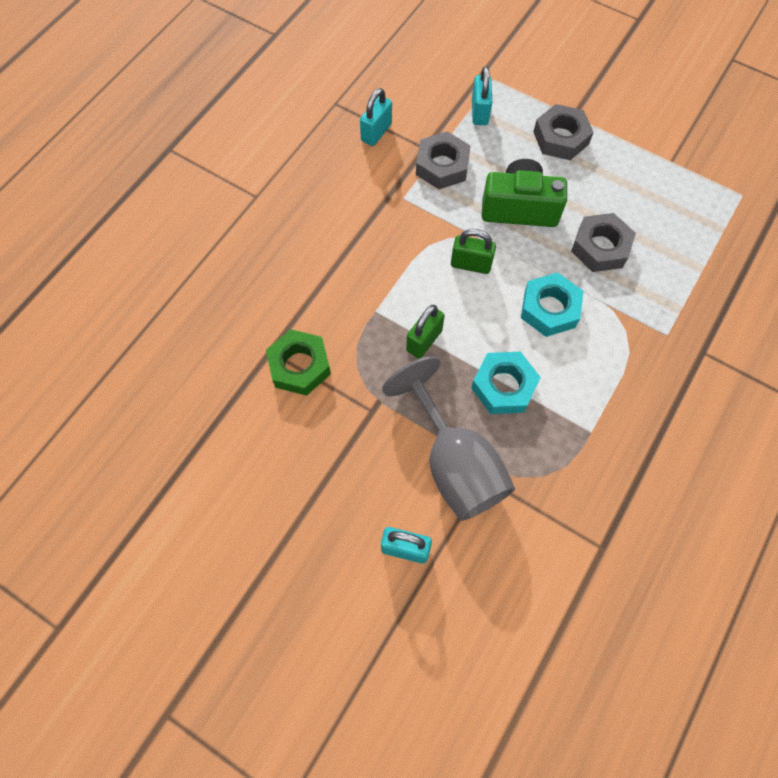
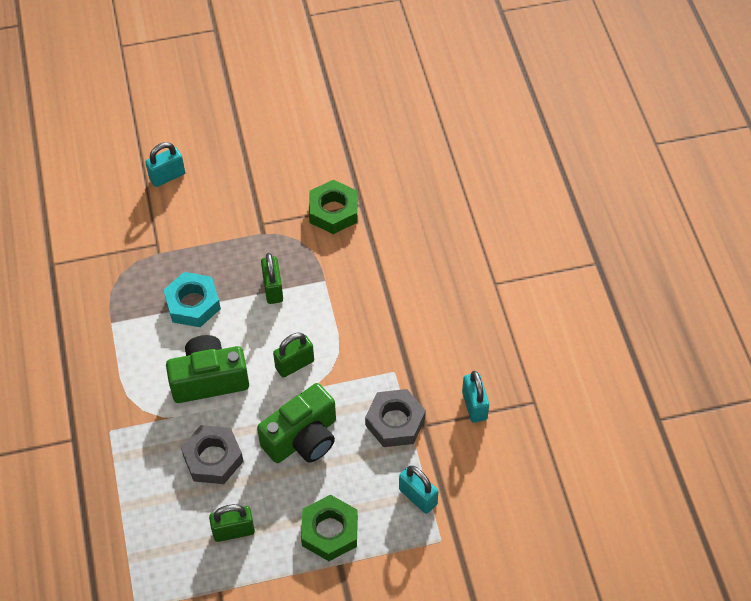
camera: 135 degrees right, 10 degrees down
grey goblet [382,356,515,521] -> none
turquoise nut [521,272,584,337] -> green camera [166,335,249,403]
grey nut [533,104,594,160] -> green nut [301,495,358,561]
none -> green padlock [209,504,255,542]

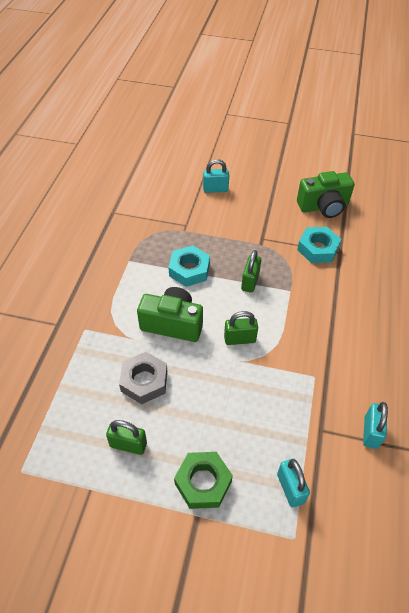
camera: 25 degrees right, 5 degrees down
green camera [257,383,336,463] -> green camera moved to [297,171,354,218]
green nut [309,180,357,234] -> turquoise nut [297,227,341,263]
grey nut [365,389,426,447] -> none

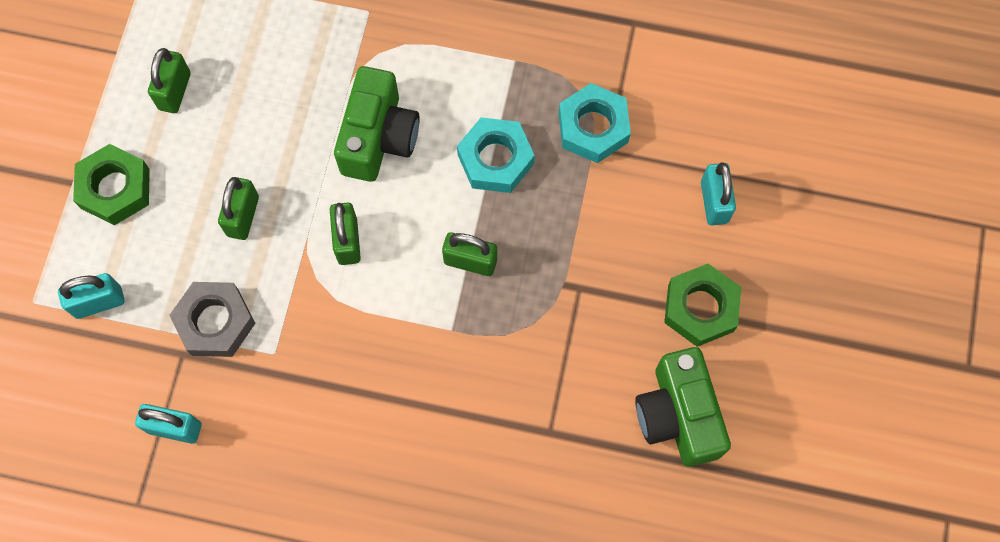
camera: 90 degrees right, 20 degrees up
grey nut [119,352,167,404] -> grey nut moved to [169,282,256,357]
turquoise nut [297,227,341,263] -> turquoise nut moved to [559,83,631,163]
none -> green padlock [218,177,259,240]
none -> green nut [664,264,741,347]

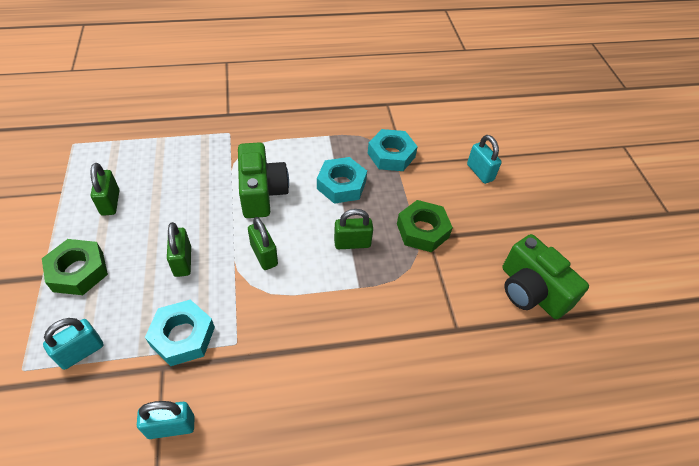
camera: 25 degrees left, 20 degrees down
grey nut [169,282,256,357] -> turquoise nut [145,300,215,366]
green nut [664,264,741,347] -> green nut moved to [397,200,453,252]

